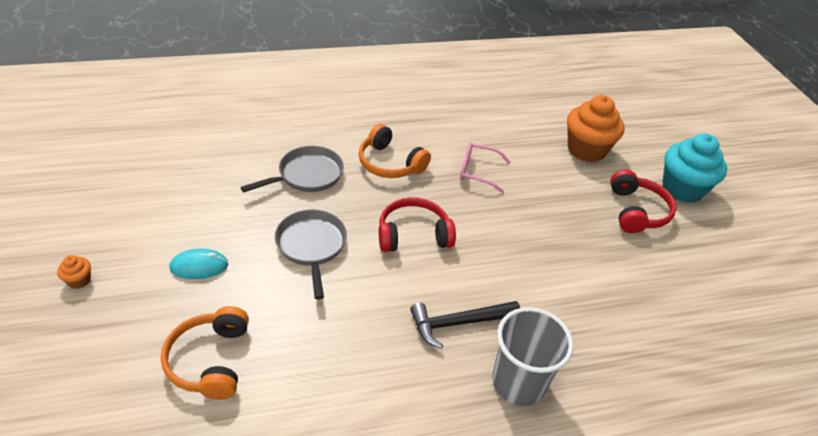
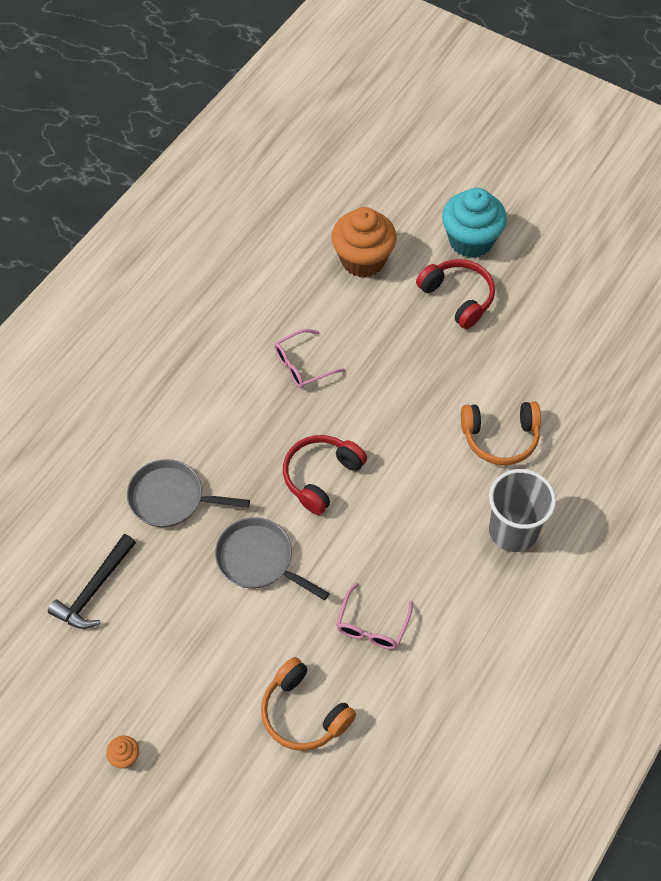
camera: 40 degrees left, 15 degrees up
turquoise mouse [169,249,228,279] -> none
grey pan [240,146,344,193] -> grey pan turned 90 degrees counterclockwise [127,459,250,528]
orange headphones [359,124,431,178] -> orange headphones moved to [461,401,541,465]
black hammer [410,301,520,349] -> black hammer moved to [48,534,136,629]
none -> pink glasses [336,583,413,649]

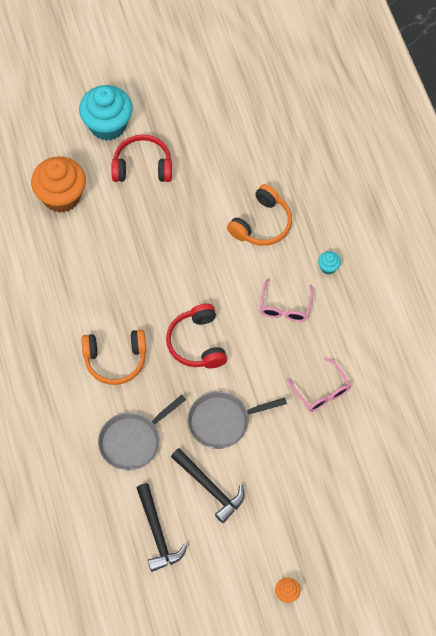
camera: 50 degrees left, 5 degrees up
orange headphones [261,657,356,751] -> orange headphones moved to [81,330,146,385]
pink glasses [274,329,345,388] -> pink glasses moved to [260,278,313,322]
grey cup [489,469,556,552] -> turquoise cupcake [318,251,341,274]
none -> black hammer [171,448,244,523]

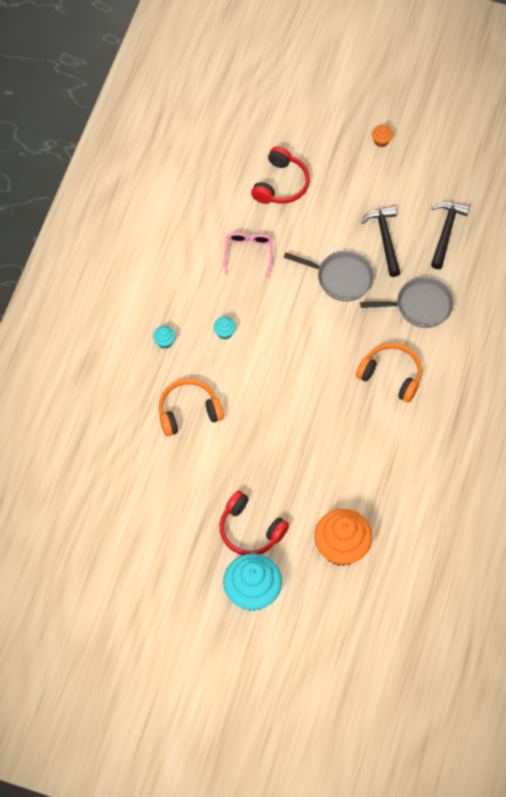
camera: 145 degrees left, 0 degrees up
red headphones [166,304,227,368] -> red headphones moved to [251,146,310,204]
pink glasses [260,278,313,322] -> turquoise cupcake [214,317,236,339]

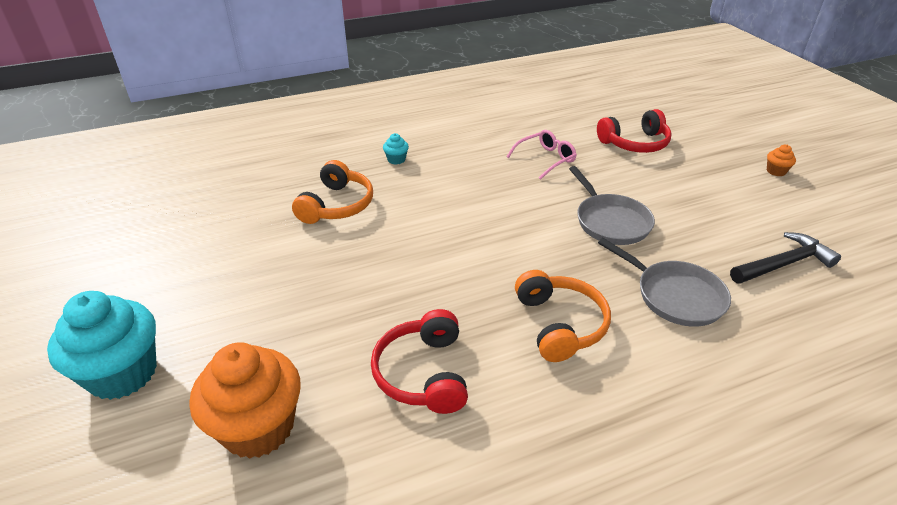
camera: 50 degrees right, 25 degrees down
orange headphones [159,379,224,436] -> orange headphones turned 75 degrees clockwise [292,160,373,224]
turquoise cupcake [214,317,236,339] -> none
red headphones [220,491,289,555] -> red headphones moved to [371,309,468,414]
black hammer [361,206,401,277] -> none

